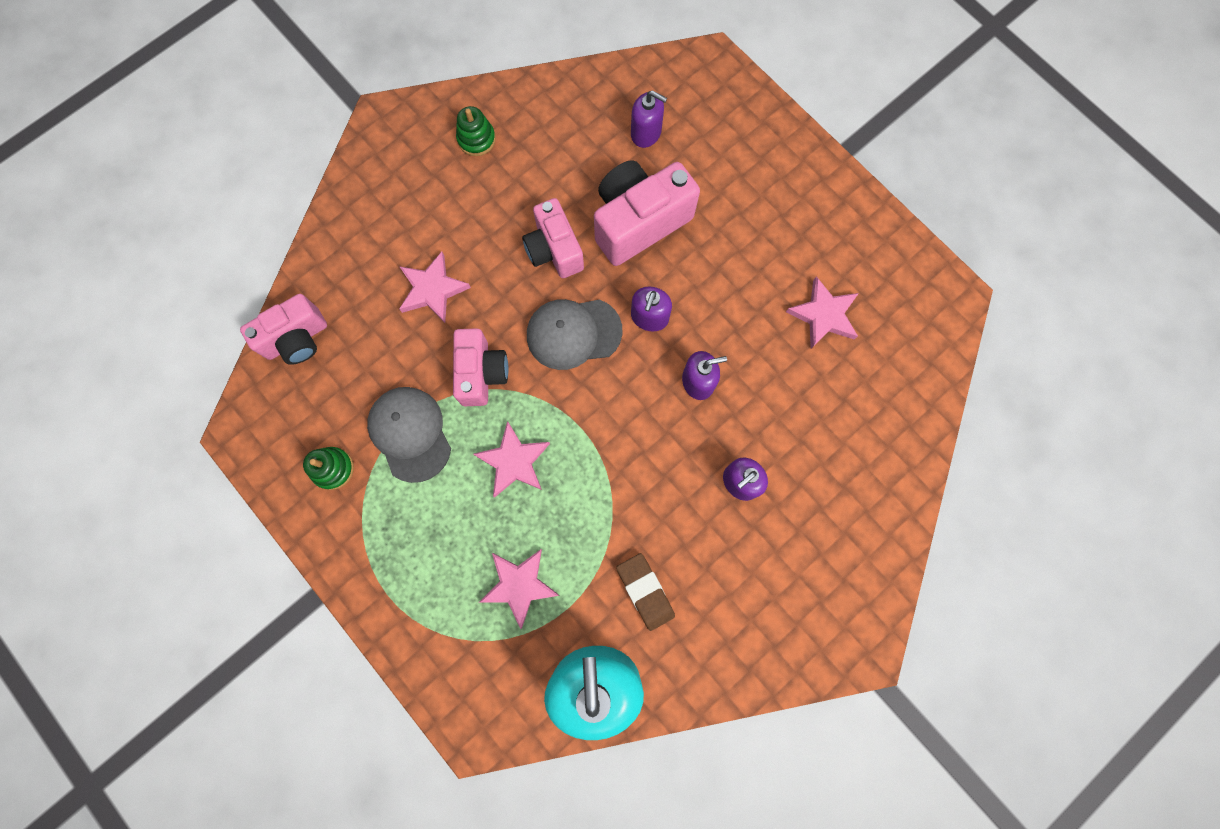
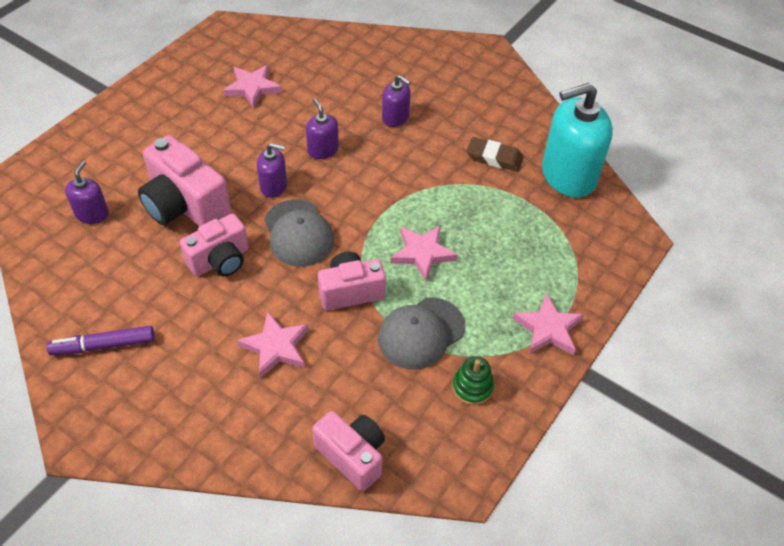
camera: 105 degrees left, 25 degrees down
green stacking toy [456,106,496,156] -> purple marker [47,326,154,355]
pink star [480,549,560,629] -> pink star moved to [512,293,584,355]
brown eraser [616,553,675,631] -> brown eraser turned 60 degrees clockwise [467,137,524,172]

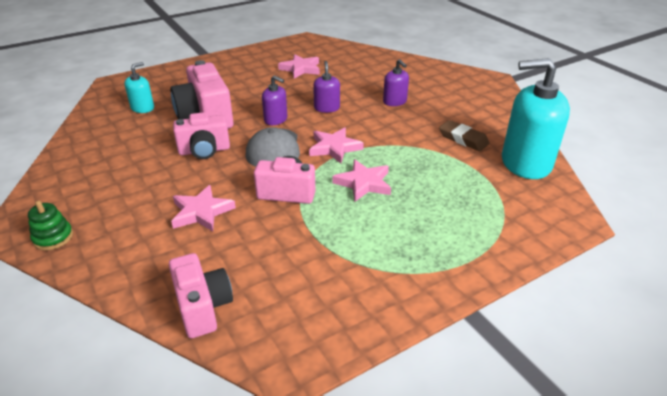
camera: 25 degrees right, 15 degrees down
purple marker [47,326,154,355] -> none
purple soap dispenser [65,161,109,224] -> turquoise soap dispenser [124,62,154,113]
grey cap [378,298,465,369] -> none
green stacking toy [452,356,494,405] -> green stacking toy moved to [28,201,73,250]
pink star [512,293,584,355] -> pink star moved to [309,127,364,163]

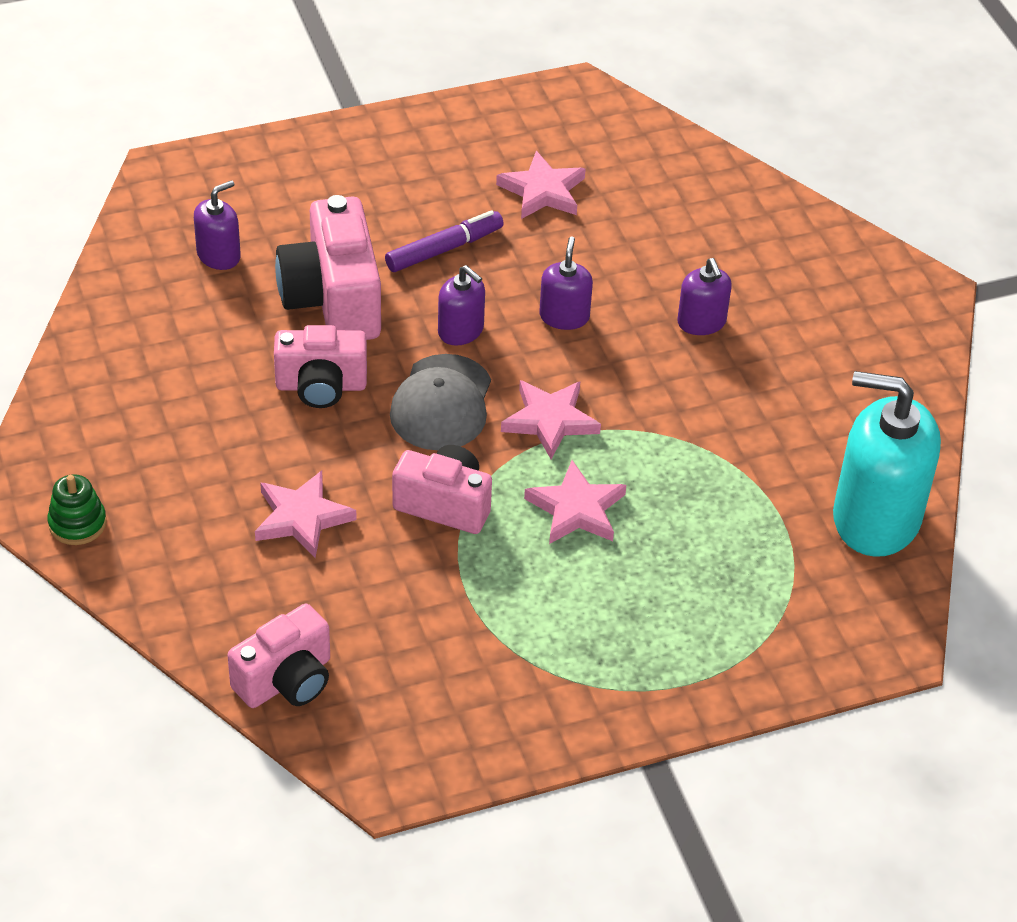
camera: 10 degrees right, 10 degrees up
turquoise soap dispenser [124,62,154,113] -> purple soap dispenser [194,180,241,270]
pink camera [169,253,233,338] -> pink camera turned 60 degrees clockwise [227,604,330,708]
brown eraser [439,120,489,151] -> none
none -> purple marker [385,210,504,272]

